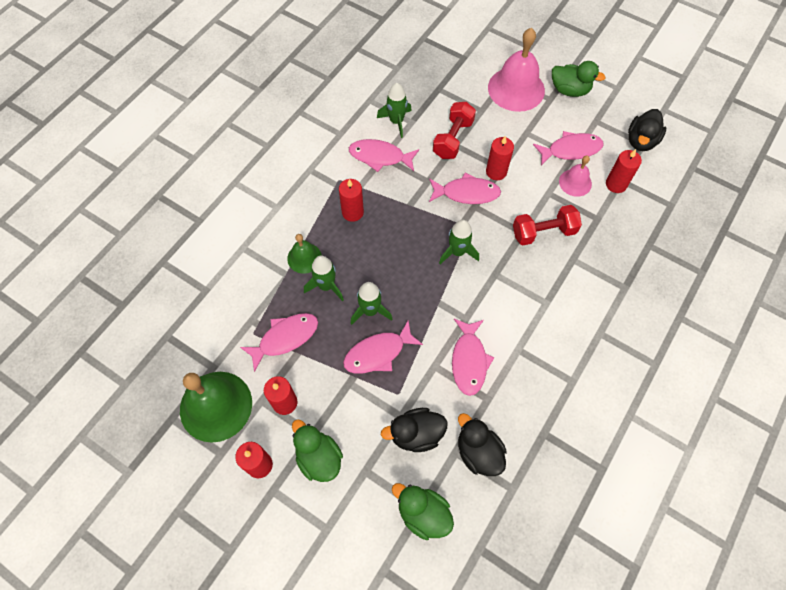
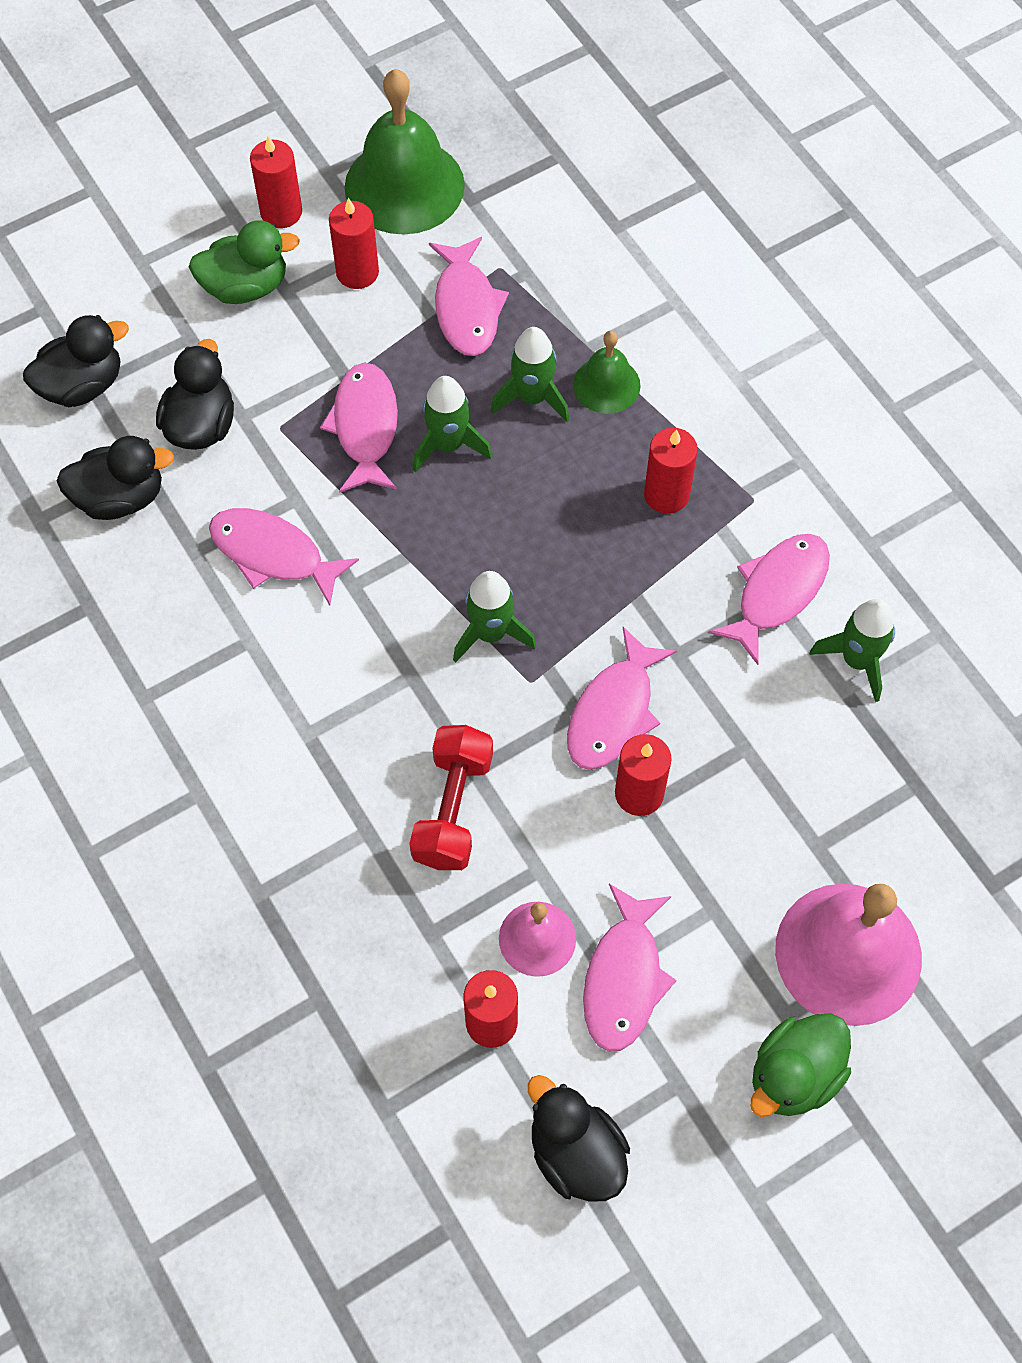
camera: 115 degrees right, 0 degrees up
green duck [392,483,454,540] -> black duck [23,315,129,407]
red dumbbell [433,102,476,159] -> none

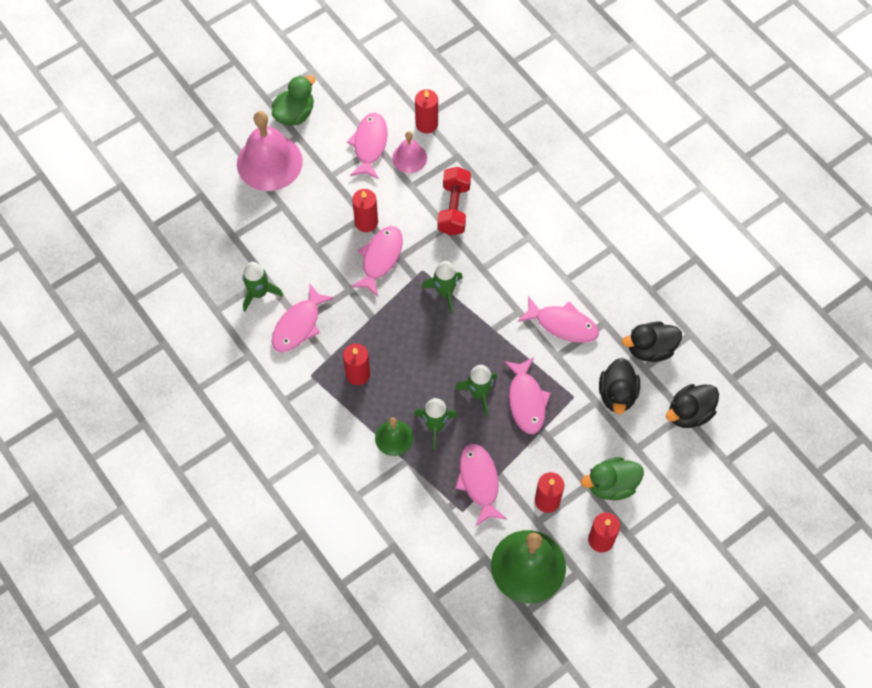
camera: 175 degrees right, 0 degrees up
black duck [528,1075,630,1202] -> none

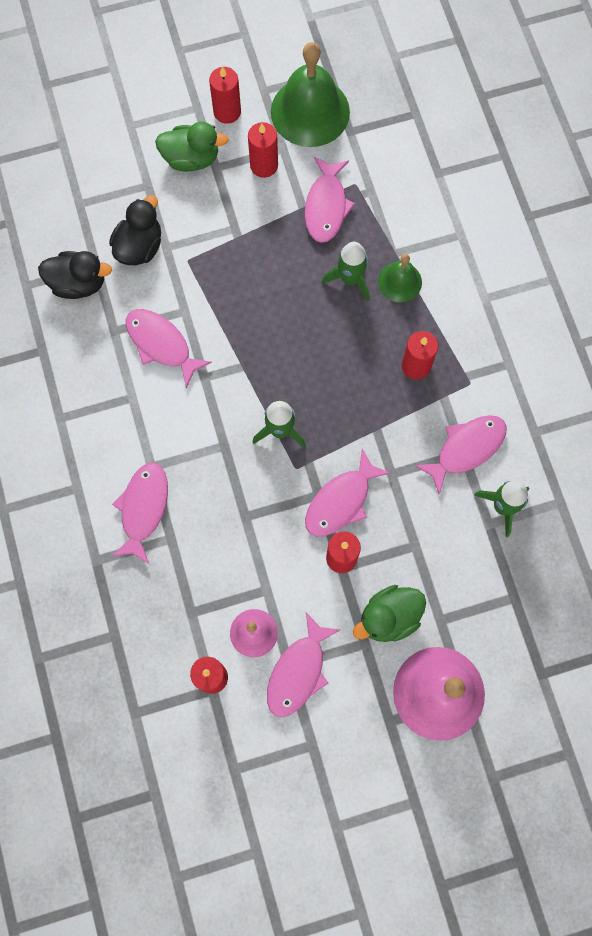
camera: 160 degrees left, 10 degrees up
green duck [272,75,315,126] -> green duck moved to [353,585,426,642]
red dumbbell [438,167,471,235] -> none
green rocket [455,365,497,416] -> none
pink fish [504,357,551,434] -> pink fish moved to [112,463,168,564]
black duck [666,384,719,428] -> none

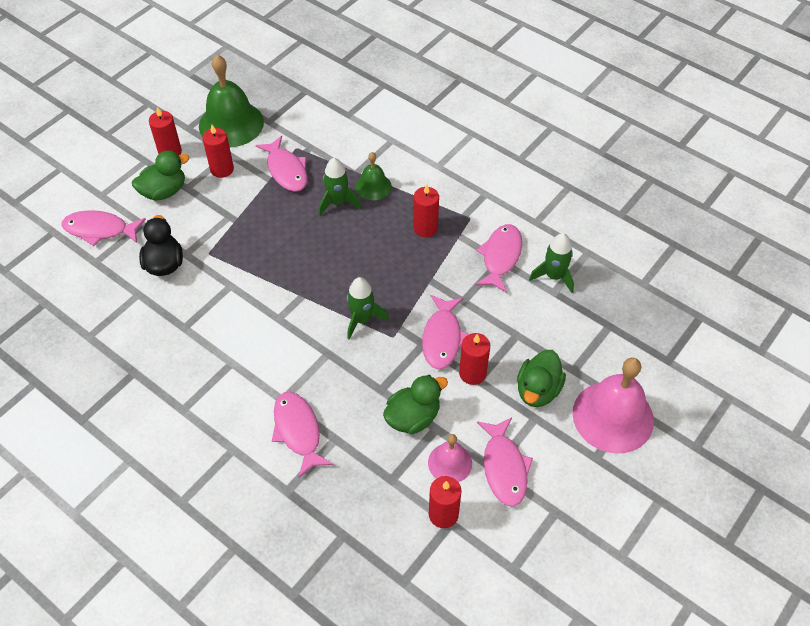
camera: 35 degrees left, 20 degrees down
black duck [38,251,112,299] -> none
pink fish [126,309,212,388] -> pink fish moved to [62,210,146,246]
none -> green duck [383,375,448,434]

